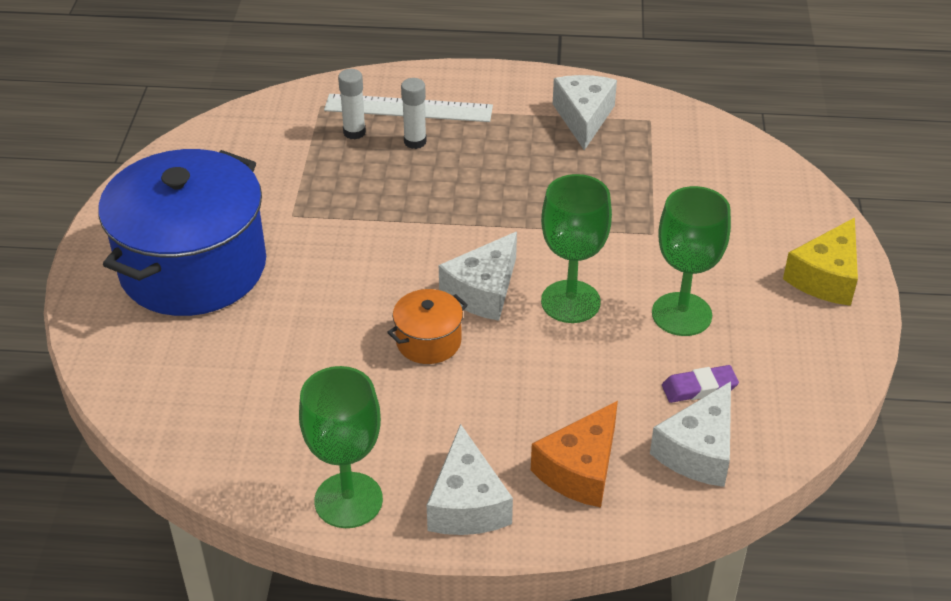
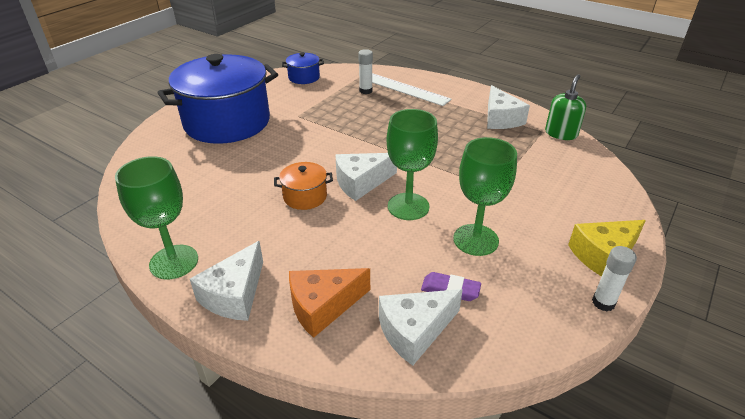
camera: 30 degrees right, 5 degrees down
white glue stick [401,78,427,149] -> white glue stick moved to [592,246,637,311]
white cheese [553,75,617,150] -> white cheese turned 135 degrees clockwise [487,85,530,129]
none -> blue pot [282,52,324,84]
none -> green soap dispenser [545,74,586,140]

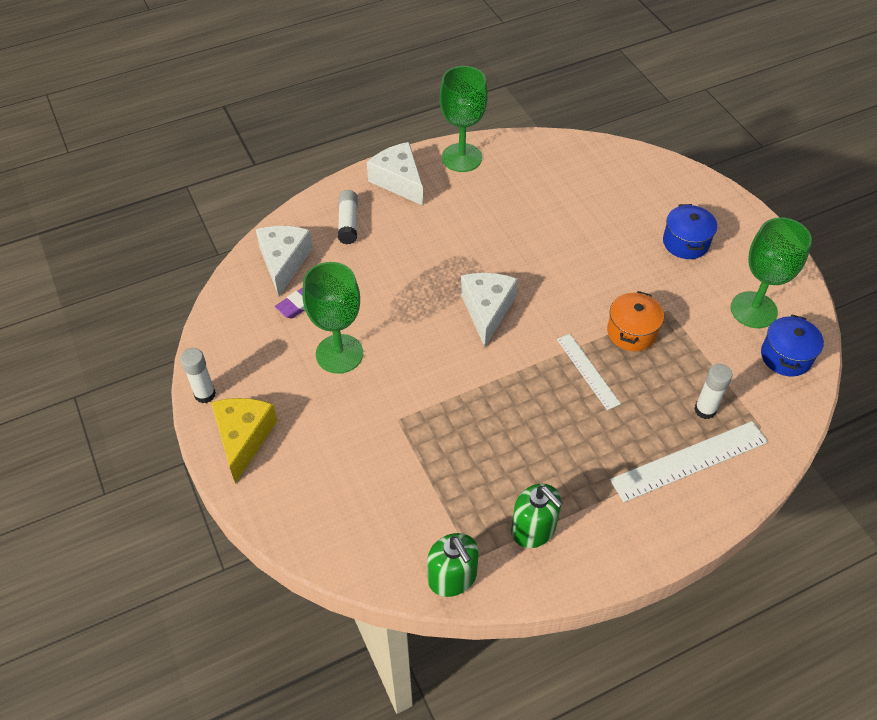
camera: 120 degrees right, 15 degrees up
blue pot [158,54,278,144] -> blue pot [663,204,717,259], size x0.42
orange pot [274,162,333,210] -> orange pot moved to [607,291,664,351]
orange cheese [289,268,370,338] -> white glue stick [338,190,358,244]
green goblet [387,109,438,220] -> green goblet moved to [731,217,812,328]
white cheese [487,85,530,129] -> green soap dispenser [511,484,563,548]
none -> white ruler [557,334,621,410]

